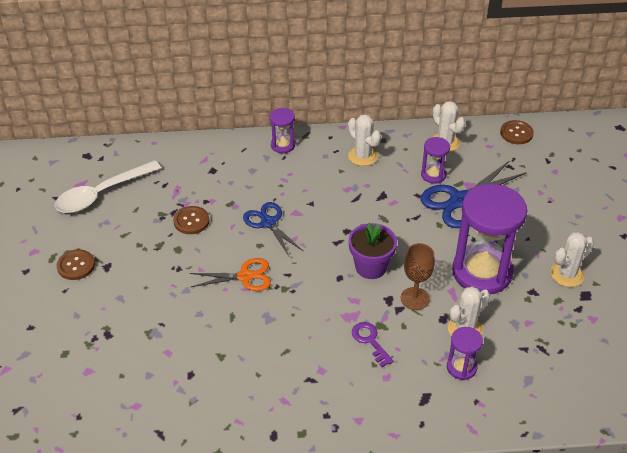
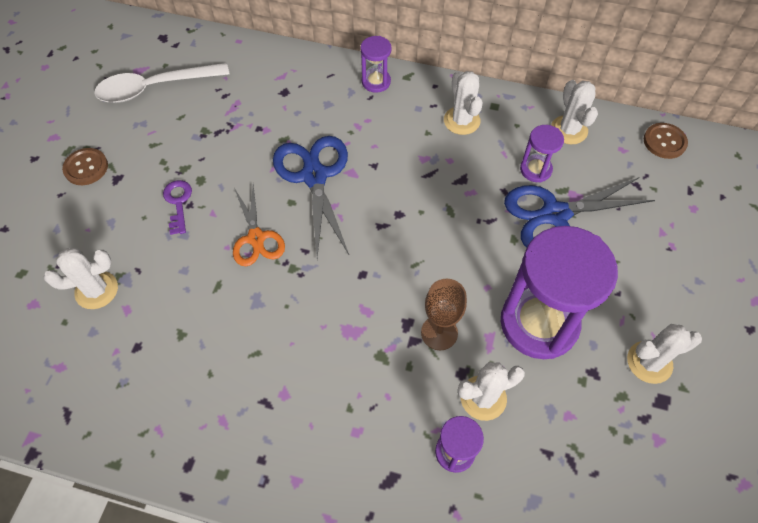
camera: 20 degrees right, 15 degrees up
brown button [173,206,209,234] -> none
orange scissors [190,258,271,291] -> orange scissors turned 60 degrees clockwise [233,184,285,266]
blue scissors [243,202,303,256] -> blue scissors [273,136,349,258], size x1.55
purple flower pot [349,223,397,279] -> none
purple key [352,322,394,367] -> purple key moved to [163,180,192,235]
none -> white cactus [44,248,118,309]

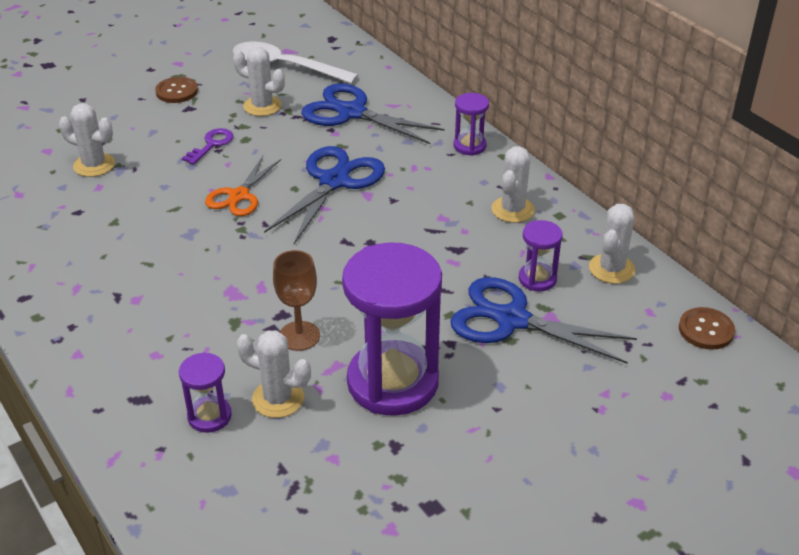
camera: 40 degrees right, 20 degrees down
white cactus [627,324,702,384] -> white cactus moved to [233,47,285,116]
none -> blue scissors [301,83,445,144]

